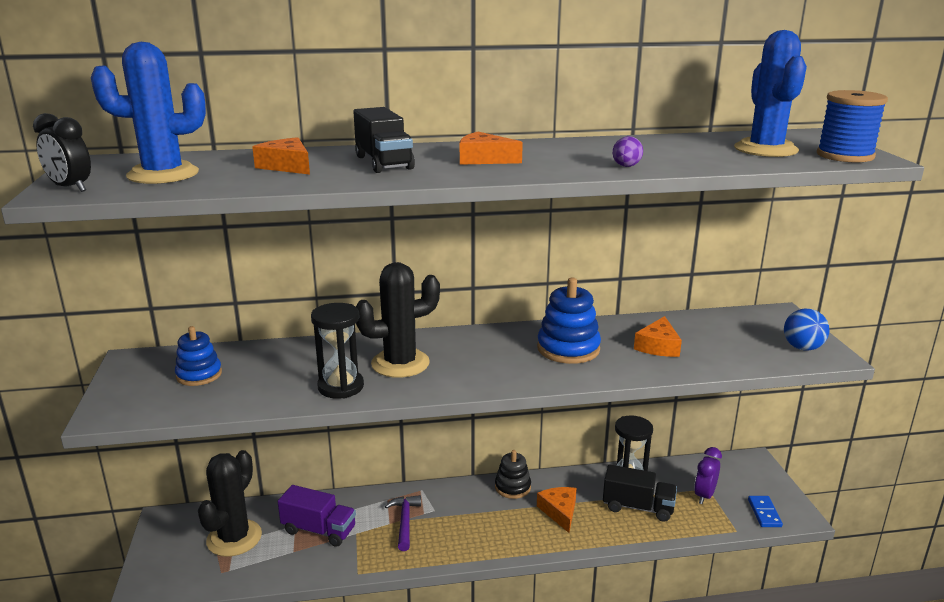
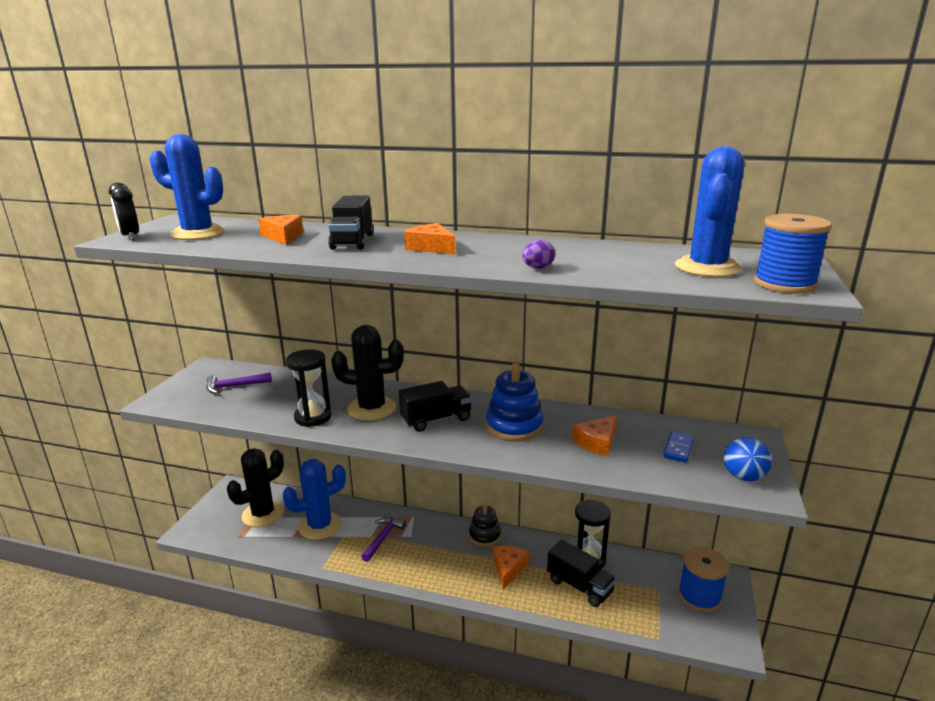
camera: 25 degrees right, 0 degrees up
blue stacking toy [175,326,222,386] -> purple hammer [206,372,272,394]
purple truck [278,485,356,547] -> blue cactus [283,459,346,540]
purple clock [694,447,722,504] -> none
blue domino [748,496,783,527] -> blue domino moved to [663,431,694,462]
none -> black truck [399,381,472,432]
none -> blue spool [678,547,729,612]

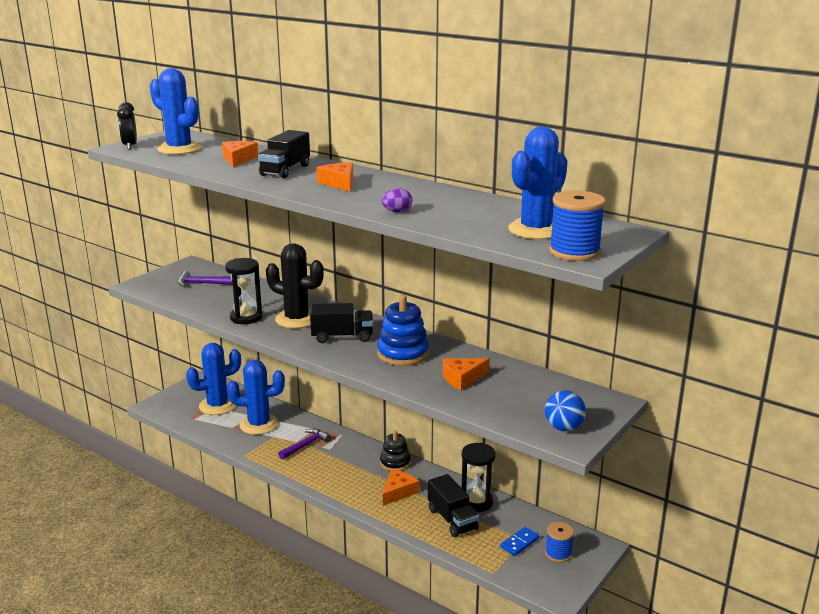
camera: 20 degrees right, 0 degrees up
black cactus [227,448,284,527] -> blue cactus [186,343,241,415]
blue domino [663,431,694,462] -> blue domino moved to [500,527,540,556]
blue spool [678,547,729,612] -> blue spool [545,522,574,562], size x0.65

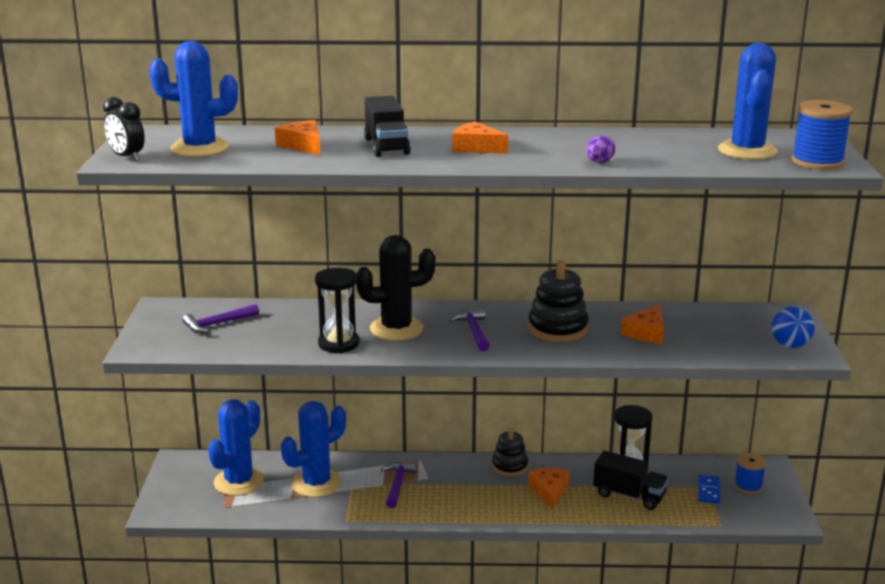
camera: 35 degrees left, 0 degrees up
black truck [310,303,373,343] -> purple hammer [449,309,490,351]
blue stacking toy [377,295,429,366] -> black stacking toy [528,260,589,342]

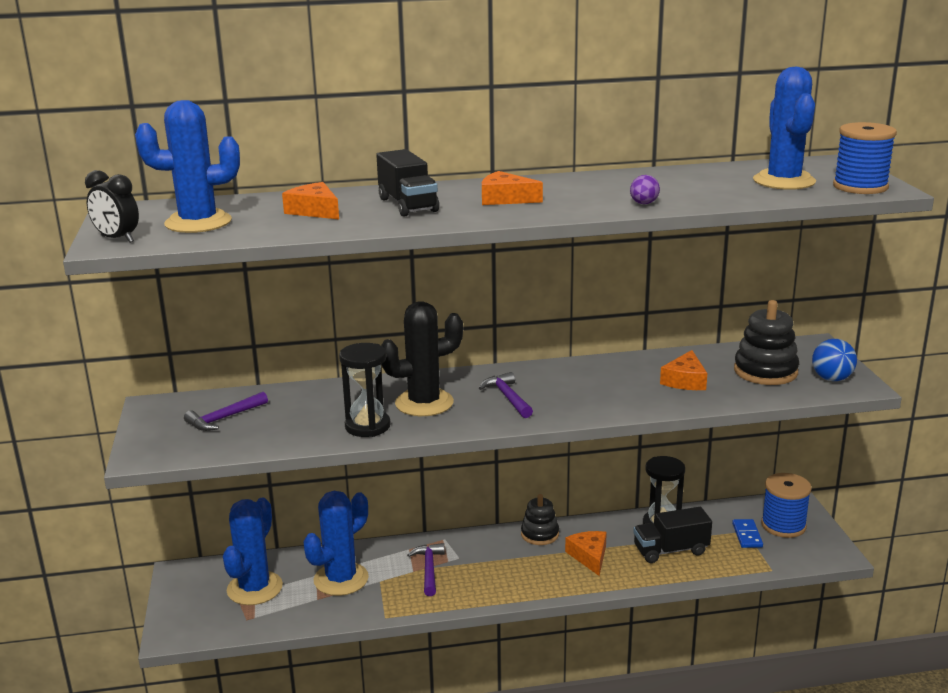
camera: 10 degrees left, 0 degrees up
black stacking toy [528,260,589,342] -> black stacking toy moved to [734,300,799,385]
black truck [593,451,669,510] -> black truck turned 150 degrees clockwise [633,507,712,563]
blue spool [734,453,766,494] -> blue spool [761,473,812,538], size x1.55

